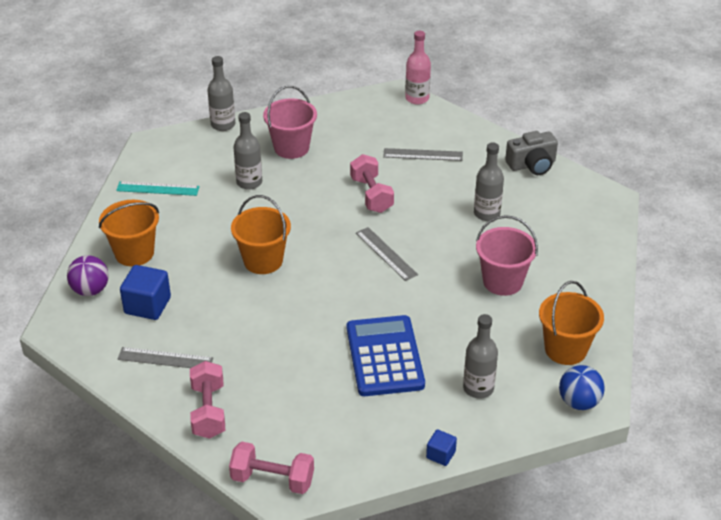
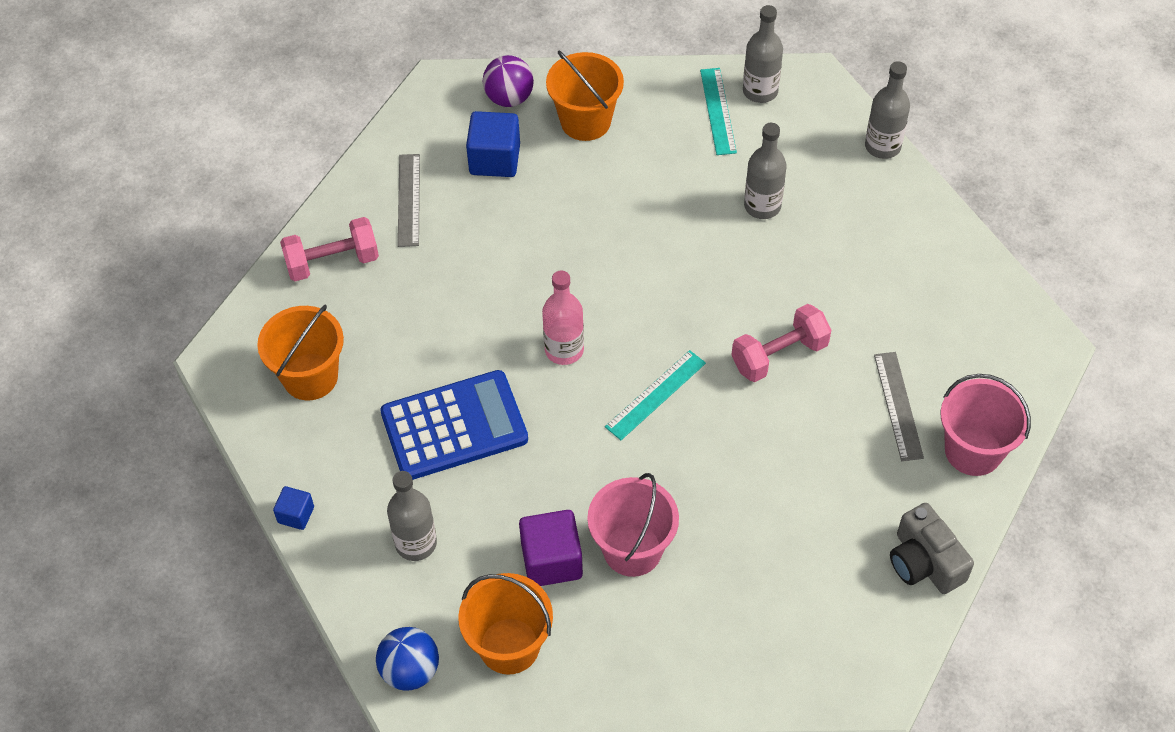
camera: 80 degrees right, 15 degrees up
pink dumbbell [229,442,314,494] -> none
orange bucket [231,195,291,274] -> orange bucket moved to [257,305,344,400]
pink bucket [263,86,317,159] -> pink bucket moved to [941,374,1031,476]
grey ruler [356,227,418,281] -> turquoise ruler [605,350,706,440]
pink bottle [405,31,431,104] -> pink bottle moved to [542,270,584,365]
grey bottle [474,143,504,221] -> grey bottle moved to [743,5,783,103]
none -> purple cube [519,510,583,586]

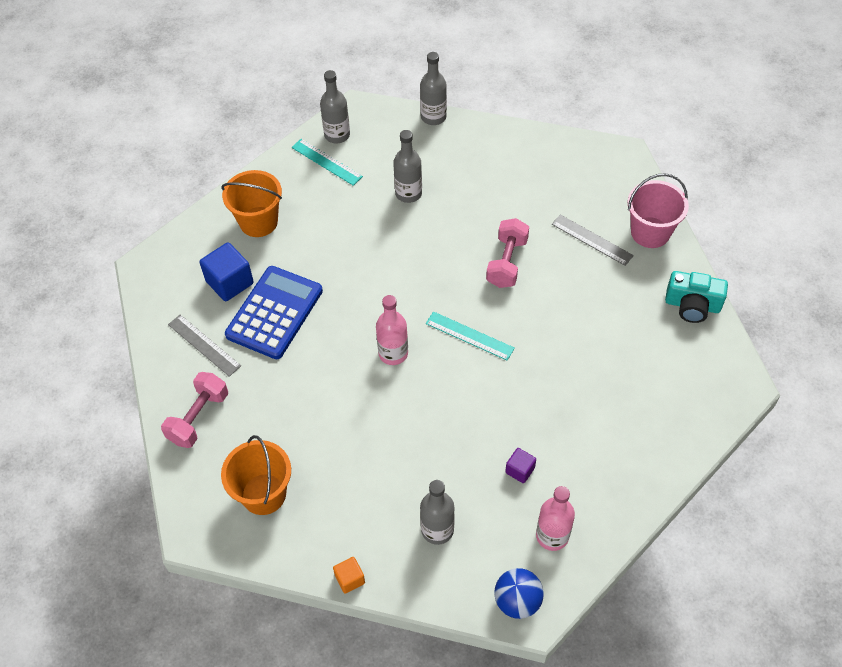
camera: 45 degrees left, 0 degrees up
blue cube [273,486,314,530] -> orange cube [333,557,365,594]
blue calculator [380,370,528,480] -> blue calculator moved to [225,266,323,359]
orange bucket [458,573,553,675] -> pink bottle [536,486,575,551]
purple ball [483,55,534,107] -> none
purple cube [519,510,583,586] -> purple cube [505,448,536,483], size x0.55
pink bucket [587,473,679,577] -> none
turquoise ruler [605,350,706,440] -> turquoise ruler turned 60 degrees counterclockwise [426,311,515,360]
grey camera [890,503,974,594] -> turquoise camera [665,271,728,323]

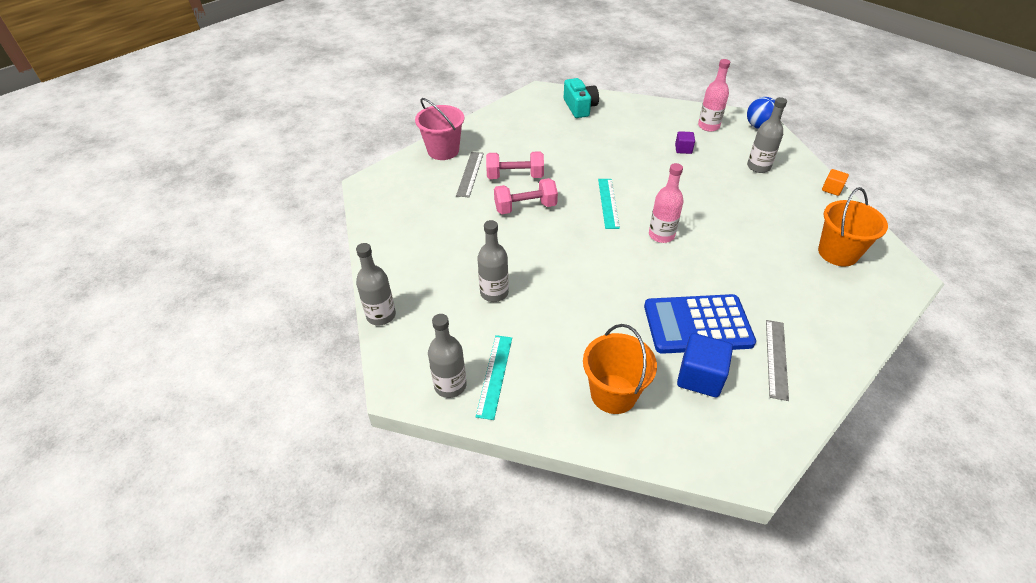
camera: 120 degrees left, 10 degrees down
pink dumbbell [161,372,228,448] -> pink dumbbell moved to [486,152,544,179]
turquoise camera [665,271,728,323] -> turquoise camera moved to [564,78,599,118]

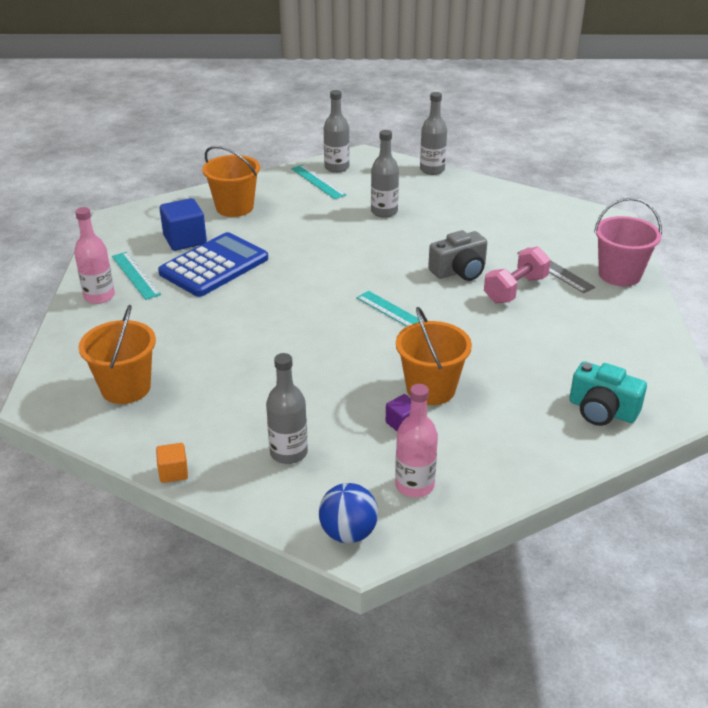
camera: 135 degrees right, 10 degrees down
pink dumbbell [494,178,558,214] -> grey camera [428,230,487,281]
pink bottle [649,163,683,243] -> pink bottle moved to [74,207,115,304]
grey ruler [766,320,789,401] -> turquoise ruler [112,252,161,300]
none -> orange bucket [396,307,472,405]

